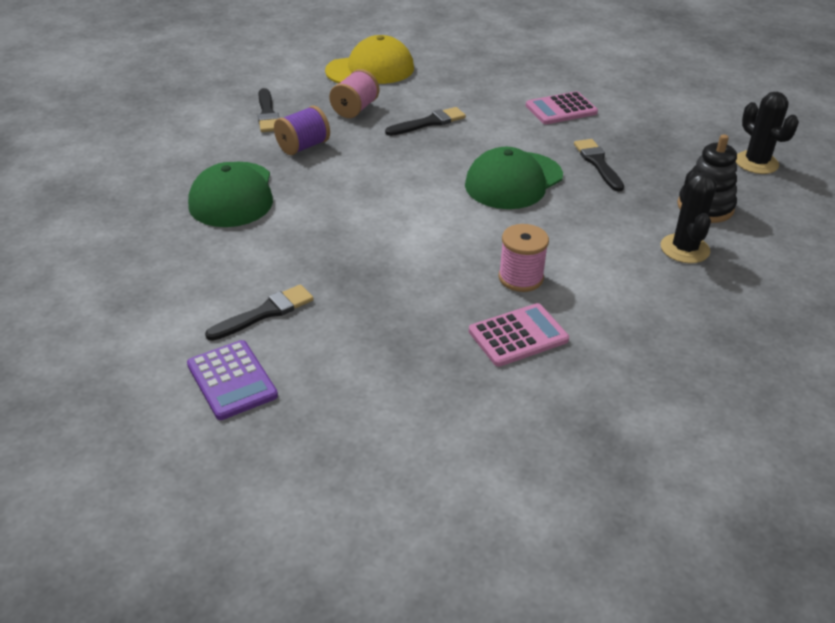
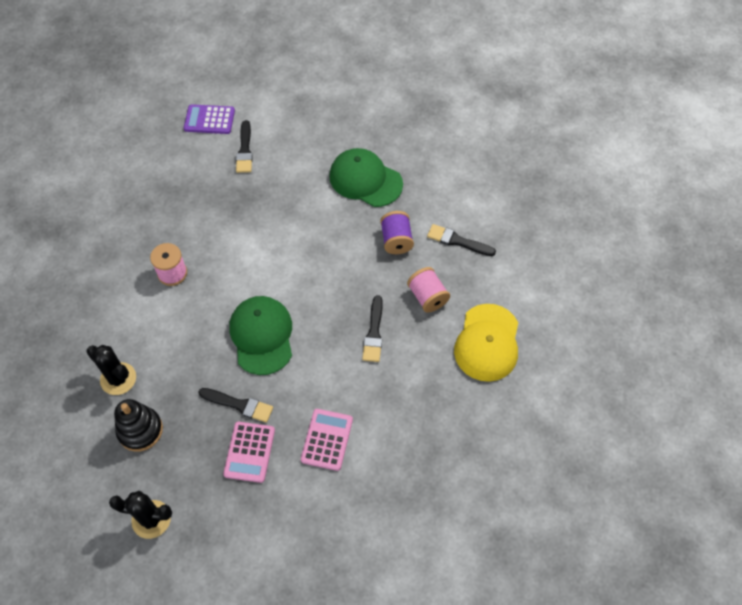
camera: 125 degrees right, 20 degrees up
pink calculator [469,303,569,367] -> pink calculator moved to [223,422,275,483]

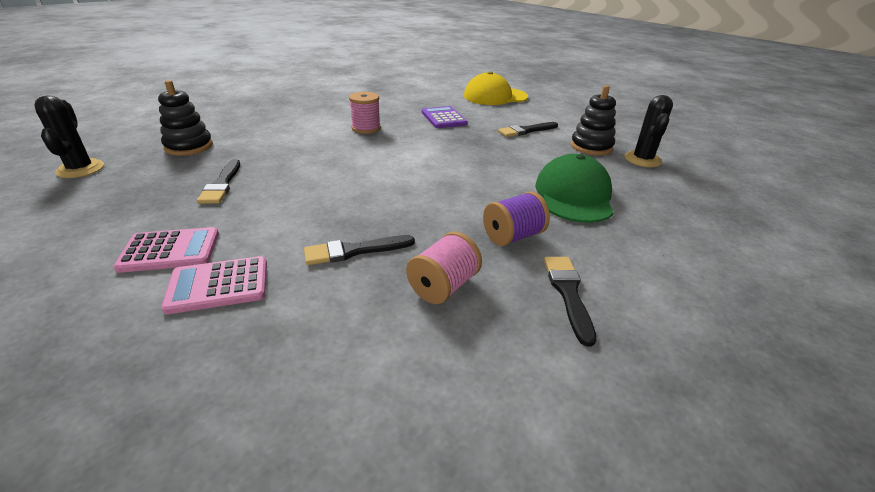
camera: 65 degrees right, 25 degrees down
black cactus [86,345,136,395] -> black cactus moved to [624,95,673,167]
purple calculator [184,104,235,134] -> purple calculator moved to [422,106,468,128]
pink calculator [223,422,275,483] -> pink calculator moved to [161,256,267,314]
green cap [229,296,292,375] -> none
yellow cap [454,304,518,382] -> yellow cap moved to [464,71,528,105]
none -> black stacking toy [571,85,616,155]

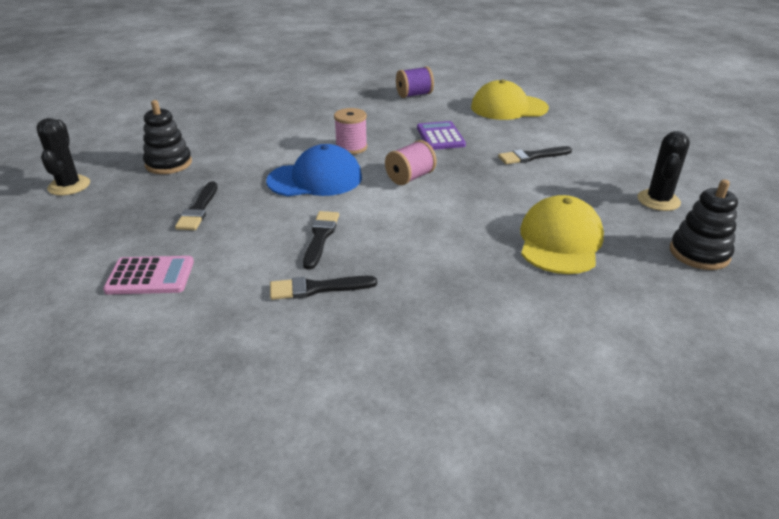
camera: 10 degrees right, 0 degrees up
pink calculator [161,256,267,314] -> none
pink spool [406,232,482,304] -> pink spool moved to [385,140,437,185]
purple spool [483,191,550,246] -> purple spool moved to [396,66,434,98]
green cap [535,154,613,223] -> yellow cap [520,195,604,274]
black brush [544,257,596,346] -> black brush moved to [303,211,339,270]
black stacking toy [571,85,616,155] -> black stacking toy moved to [670,179,738,270]
none -> blue cap [266,144,362,196]

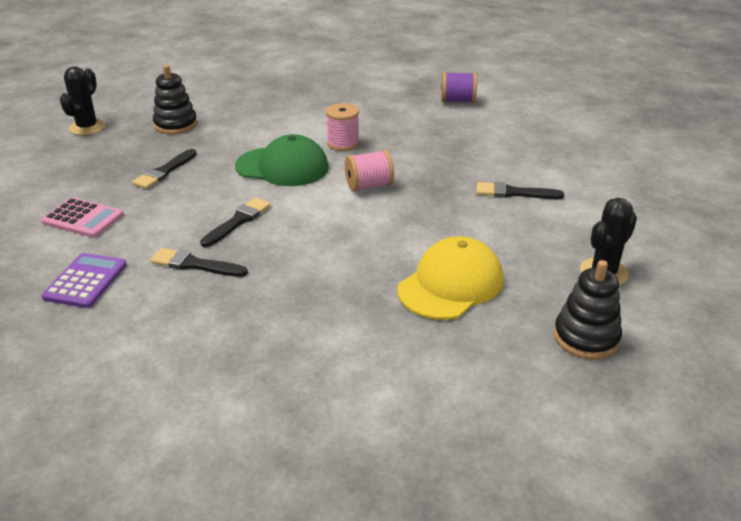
camera: 25 degrees right, 0 degrees up
blue cap [266,144,362,196] -> green cap [235,134,329,186]
purple calculator [417,121,466,150] -> purple calculator moved to [42,253,127,308]
yellow cap [471,80,549,120] -> none

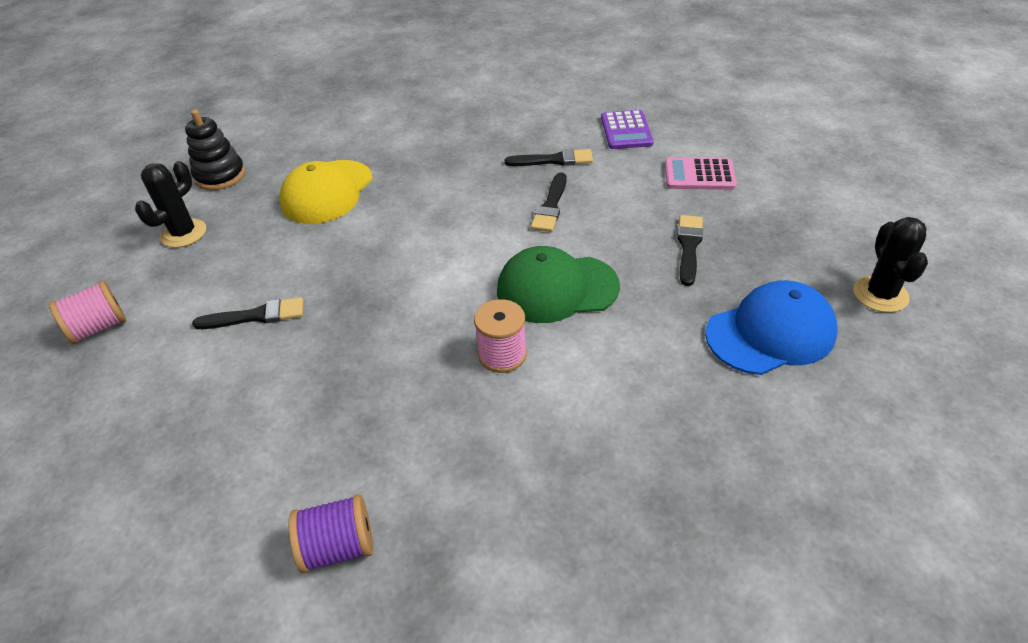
camera: 165 degrees right, 10 degrees up
black stacking toy [153,65,197,134] -> blue cap [705,280,838,375]
pink spool [345,150,394,191] -> pink spool moved to [49,281,126,344]

